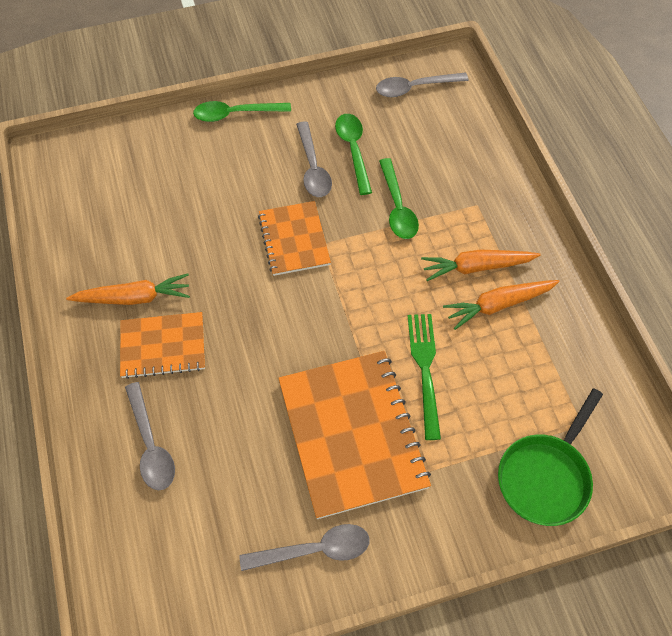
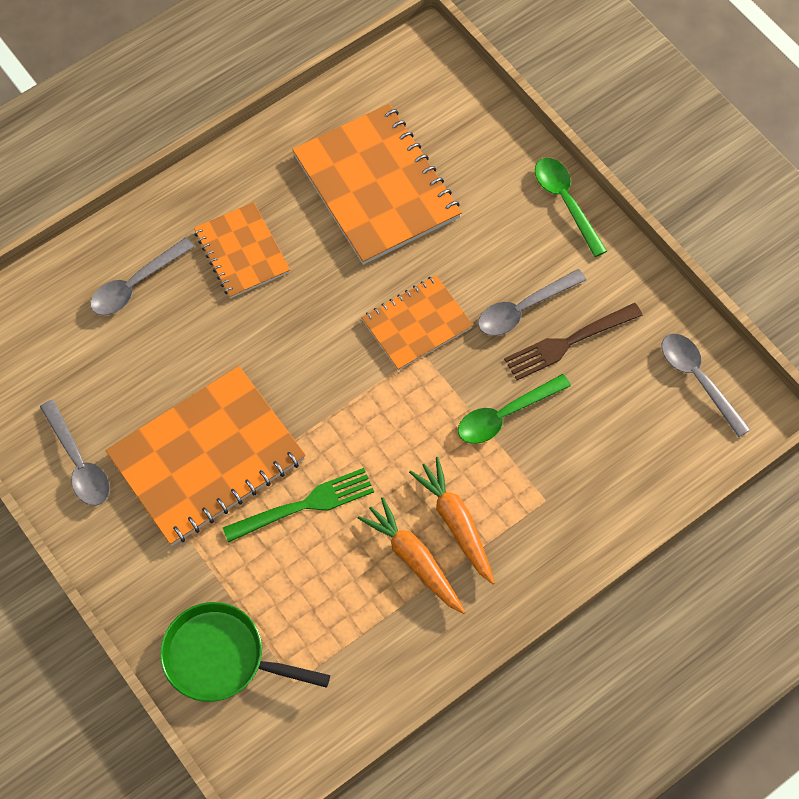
camera: 70 degrees right, 5 degrees up
orange carrot [66,273,190,305] -> none
green spoon [335,114,372,195] -> brown fork [504,303,643,380]
none -> orange notebook [292,104,462,265]

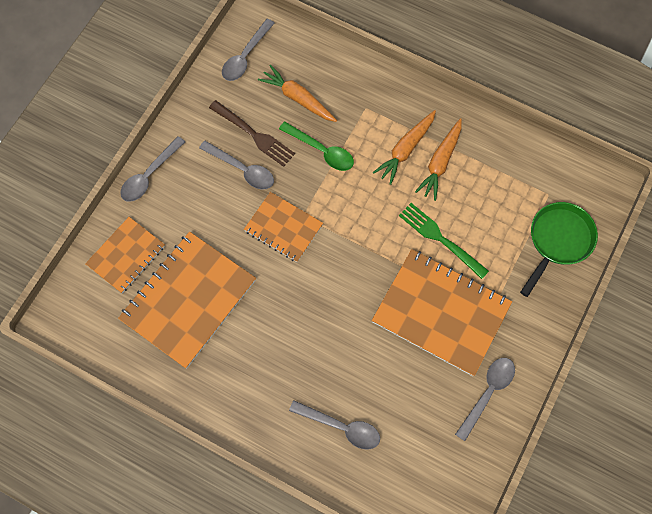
camera: 115 degrees left, 5 degrees up
green pan [160,602,330,702] -> green pan turned 135 degrees counterclockwise [520,202,598,297]
orange notebook [194,202,290,298] -> orange notebook moved to [85,217,165,293]
green spoon [535,158,607,257] -> grey spoon [120,136,185,202]
none -> orange carrot [258,65,337,122]

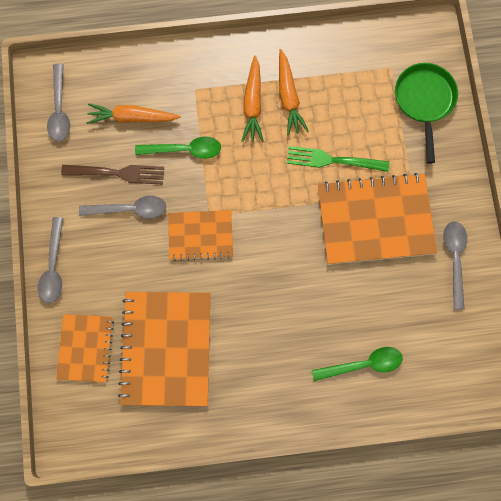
camera: 35 degrees left, 5 degrees up
grey spoon [289,400,380,450] -> green spoon [312,347,403,381]

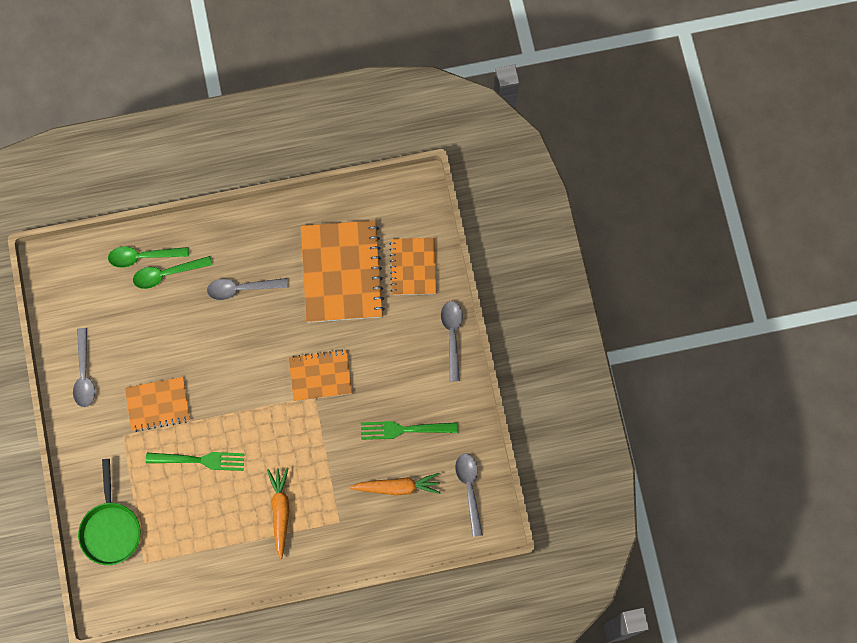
camera: 175 degrees right, 0 degrees up
brown fork [61,165,164,184] -> green fork [361,421,458,440]
grey spoon [79,196,166,219] -> grey spoon moved to [207,278,288,300]
green spoon [135,137,221,159] -> green spoon moved to [108,246,189,268]
orange carrot [279,49,309,136] -> none
orange notebook [318,173,437,265] -> orange notebook [125,377,190,432], size x0.58

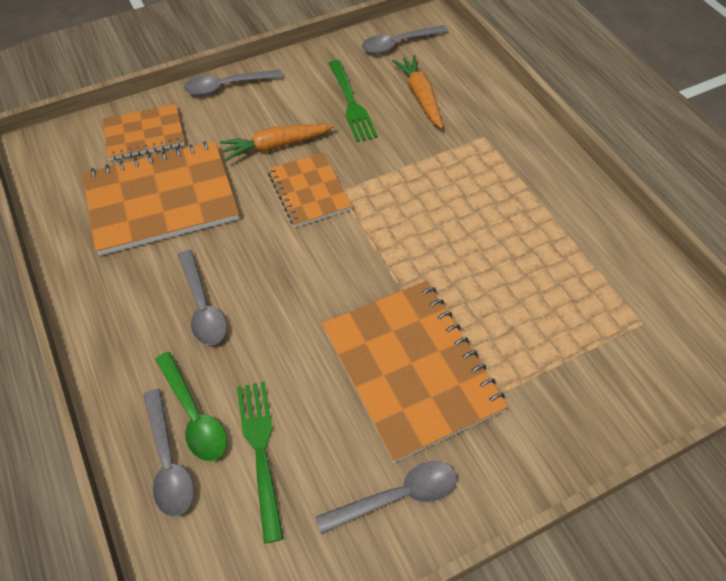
camera: 105 degrees left, 20 degrees down
green pan [78,459,141,565] -> none
green spoon [108,246,189,268] -> grey spoon [143,389,194,517]
orange notebook [125,377,190,432] -> orange notebook [322,281,508,463], size x1.72
green fork [146,452,244,471] -> green fork moved to [237,382,284,544]
orange carrot [267,468,289,559] -> orange carrot moved to [220,124,334,161]

